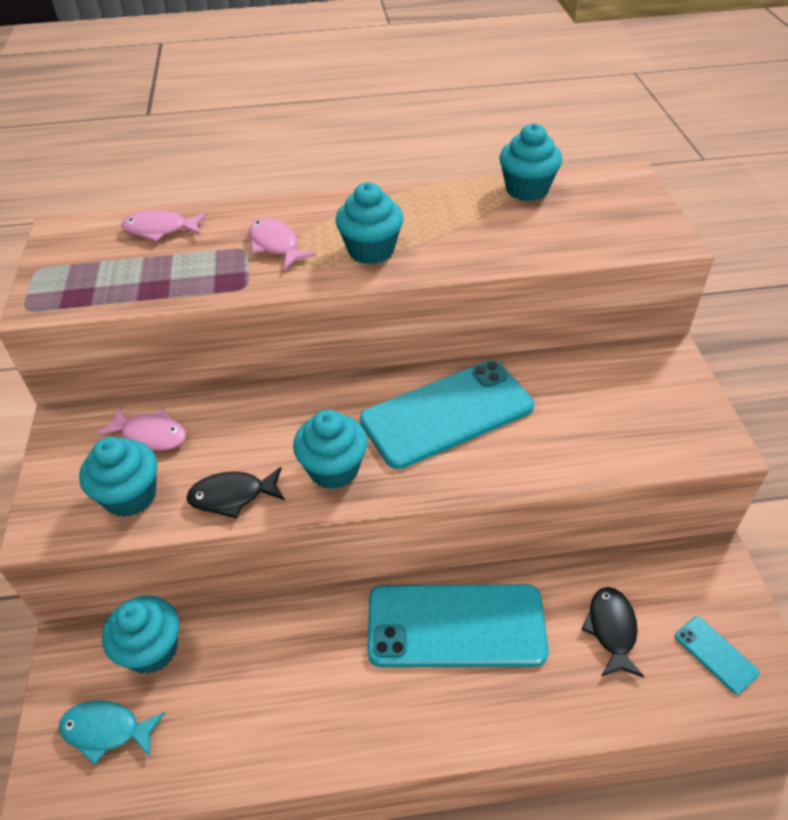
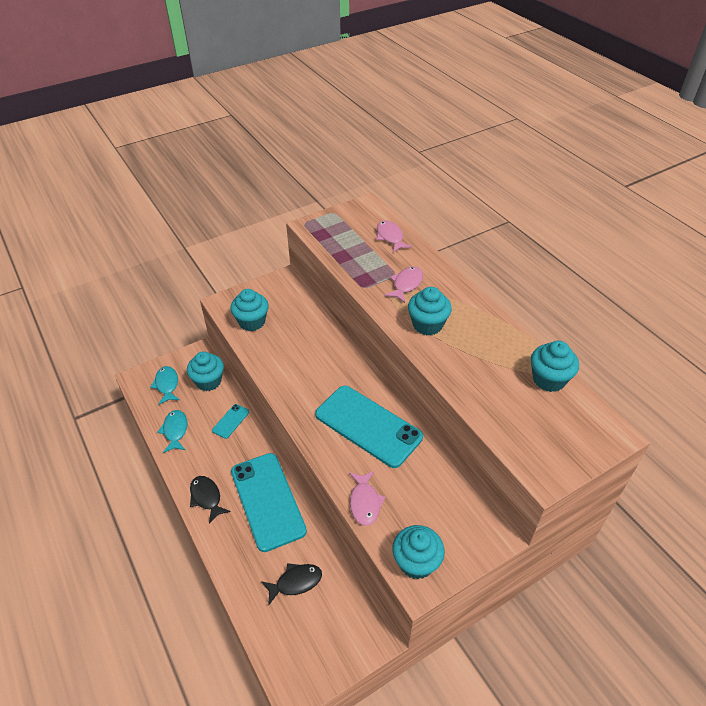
camera: 65 degrees right, 0 degrees up
pink fish [97,407,186,451] -> pink fish moved to [349,471,386,526]
black fish [186,467,285,519] -> black fish moved to [190,476,231,524]
turquoise cupcake [293,410,368,489] -> turquoise cupcake moved to [392,525,445,579]
turquoise phone [675,616,759,694] -> turquoise phone moved to [212,404,249,439]
none -> turquoise fish [157,410,188,453]

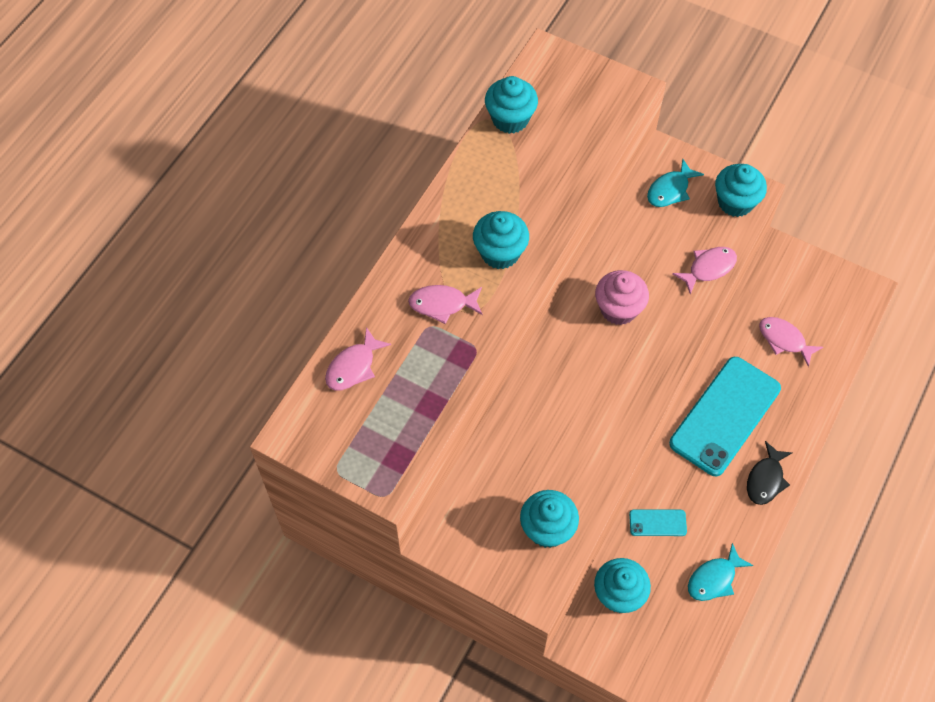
camera: 120 degrees left, 15 degrees up
turquoise fish [150,366,180,404] -> turquoise fish moved to [647,159,704,207]
black fish [261,563,322,606] -> pink fish [759,317,823,367]
turquoise phone [315,386,423,468] -> pink cupcake [595,270,649,325]

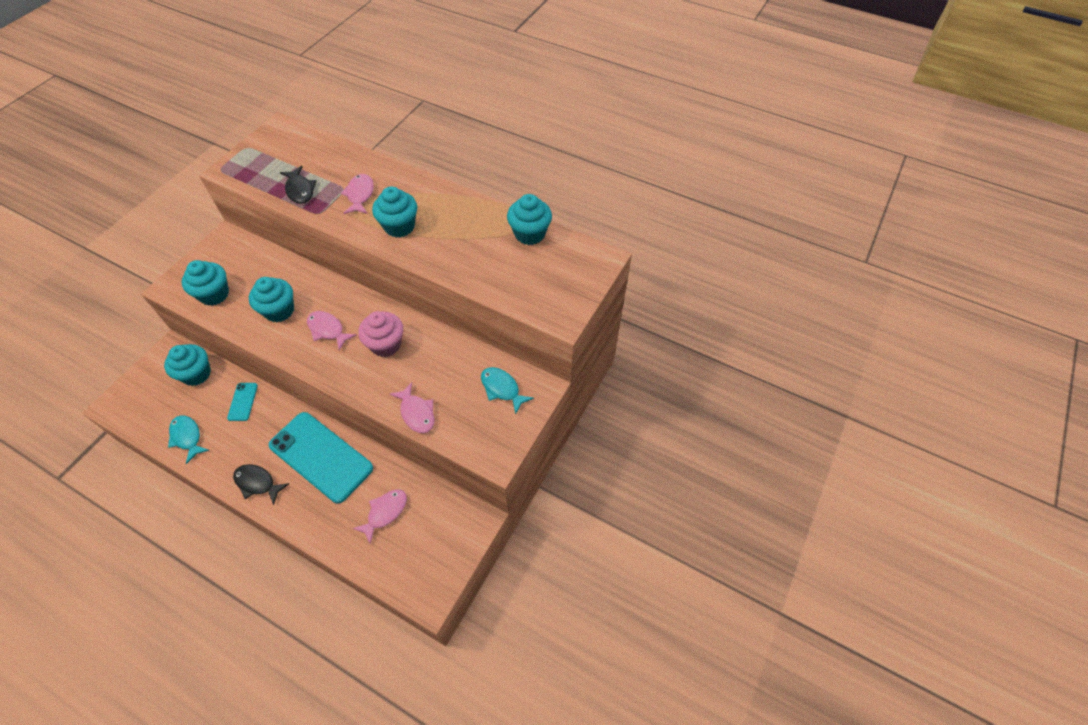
camera: 90 degrees right, 5 degrees down
pink fish [325,327,391,391] -> pink fish moved to [307,311,357,351]
turquoise cupcake [715,164,767,217] -> turquoise cupcake moved to [249,277,294,322]
none -> black fish [280,166,316,204]

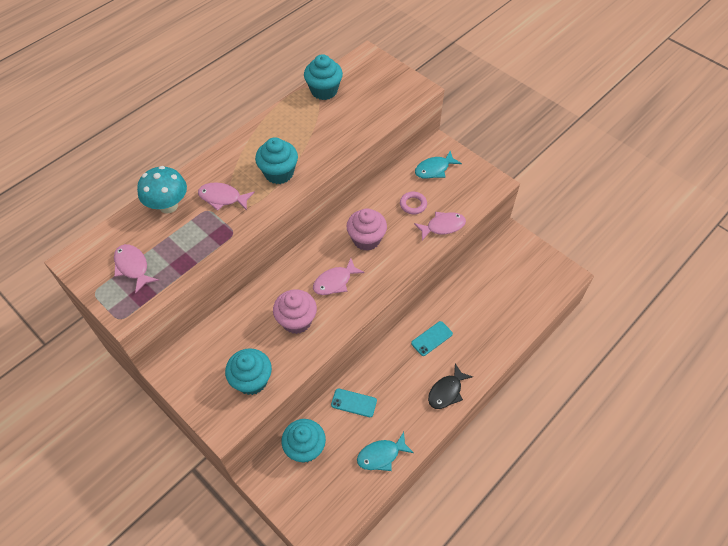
camera: 75 degrees left, 0 degrees up
turquoise cupcake [249,277,294,322] -> pink cupcake [273,290,317,334]
turquoise phone [269,412,373,504] -> turquoise phone [411,321,453,356], size x0.43
black fish [280,166,316,204] -> none
pink fish [352,490,407,544] -> pink fish moved to [114,244,159,293]
none -> turquoise mushroom [137,166,187,213]
none -> pink ring [400,192,427,214]

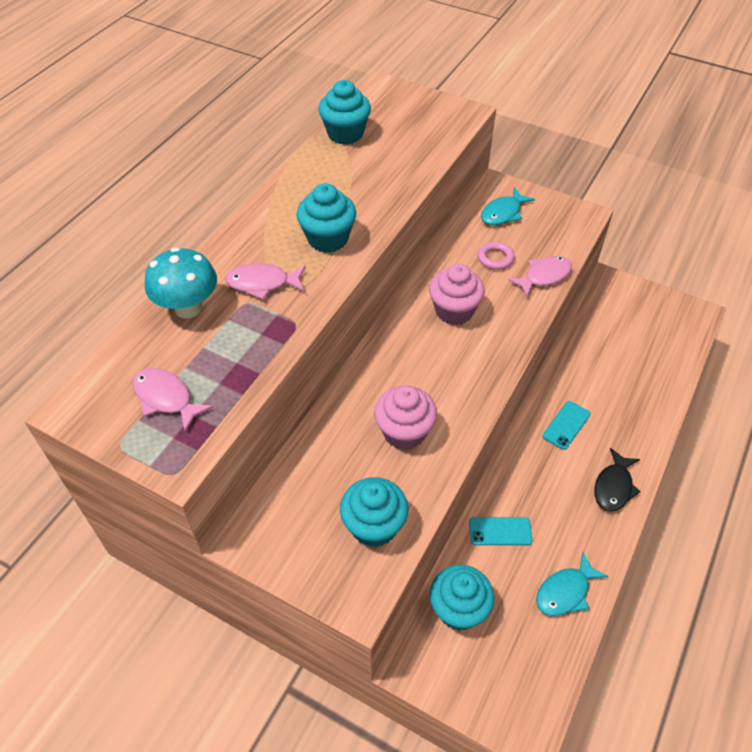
camera: 15 degrees left, 5 degrees down
pink fish [313,258,365,295] -> none

